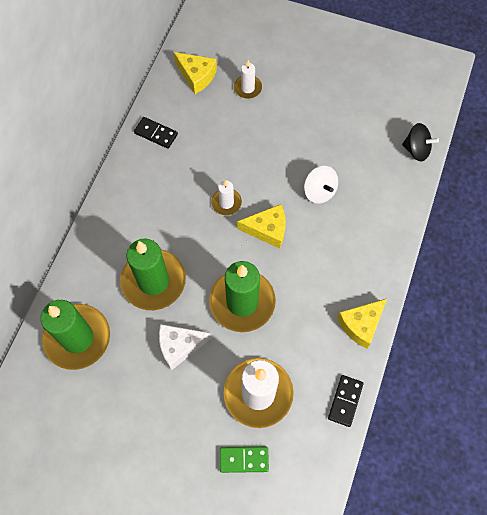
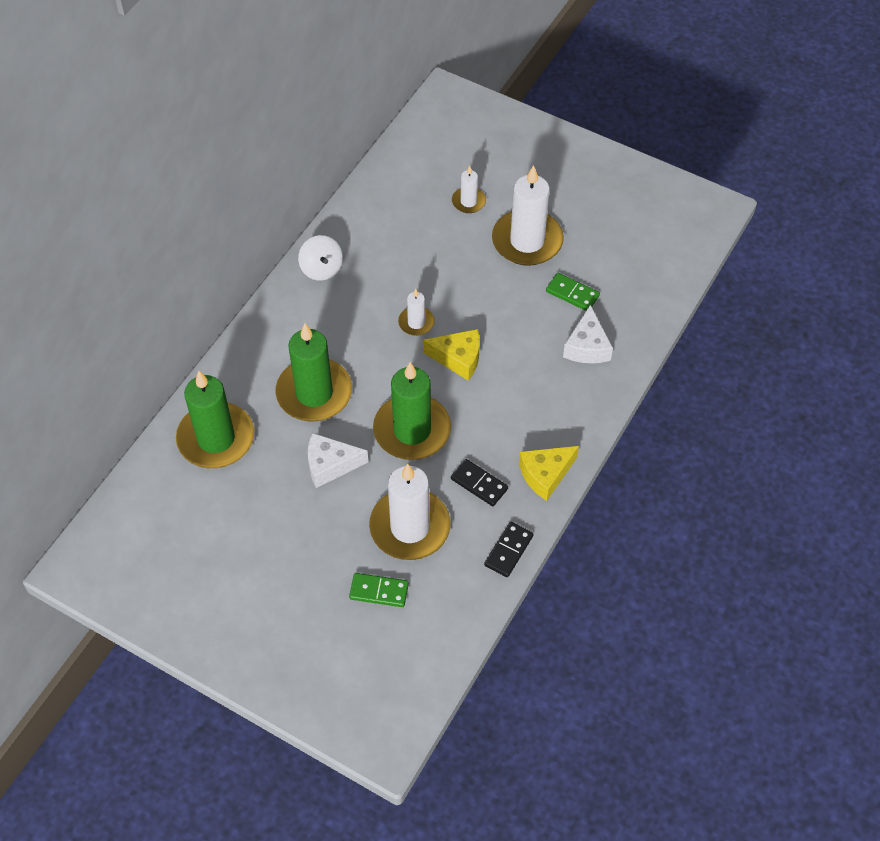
camera: 10 degrees right, 10 degrees down
black domino [134,117,178,149] -> black domino moved to [451,459,508,506]
yellow cheese [174,52,217,94] -> none
white spinning top [304,166,338,204] -> white spinning top moved to [298,235,343,281]
black spinning top [402,123,439,162] -> none
none -> white candle [492,165,564,266]
none -> green domino [546,273,600,311]
none -> white cheese [563,305,613,363]

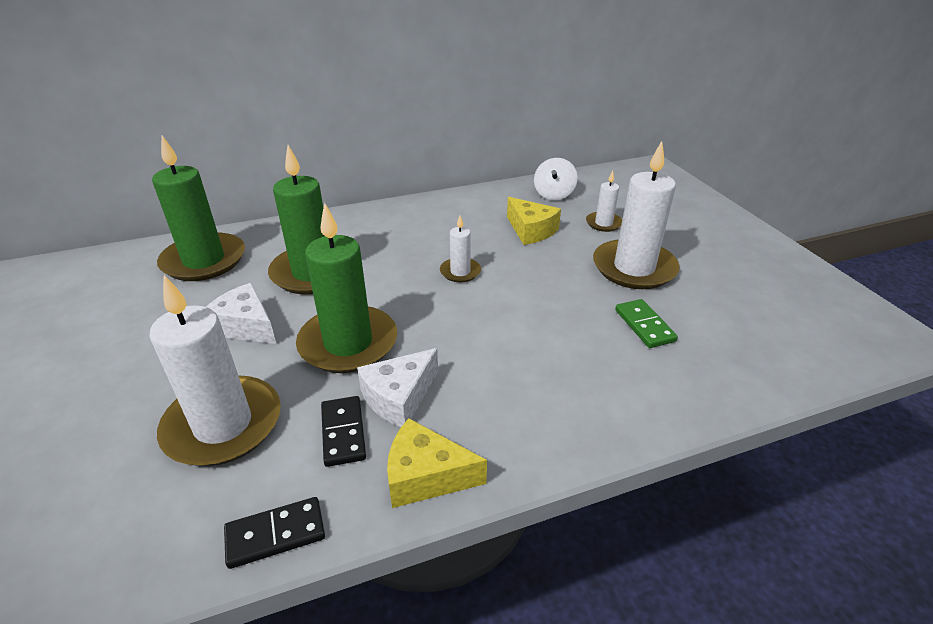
camera: 40 degrees right, 20 degrees down
white spinning top [298,235,343,281] -> white spinning top moved to [534,158,578,200]
green domino [349,573,409,607] -> none
yellow cheese [423,329,480,381] -> yellow cheese moved to [507,197,561,245]
white cheese [563,305,613,363] -> white cheese moved to [357,348,438,427]

